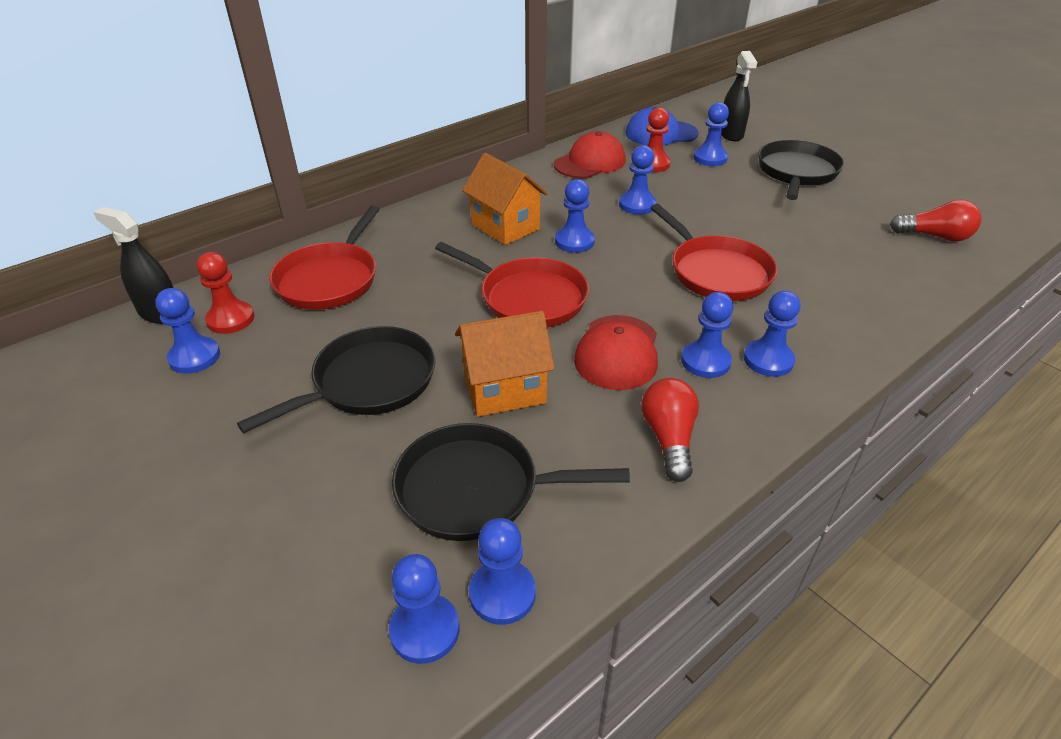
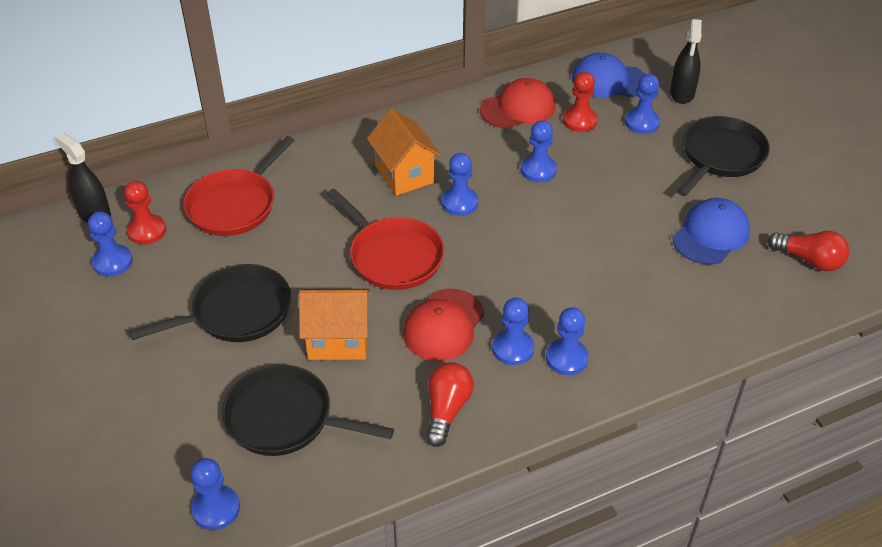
camera: 15 degrees right, 5 degrees up
blue pawn [469,518,536,625] -> none
red pan [650,204,777,301] -> none
none -> blue cap [673,198,750,264]

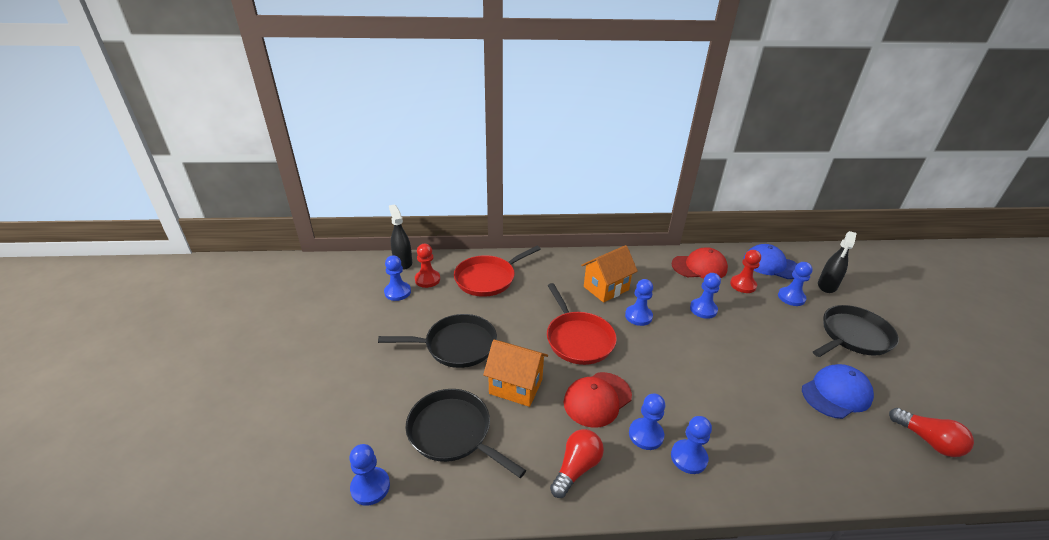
camera: 20 degrees right, 10 degrees down
orange house [367,109,441,196] -> orange house turned 60 degrees clockwise [581,245,638,303]

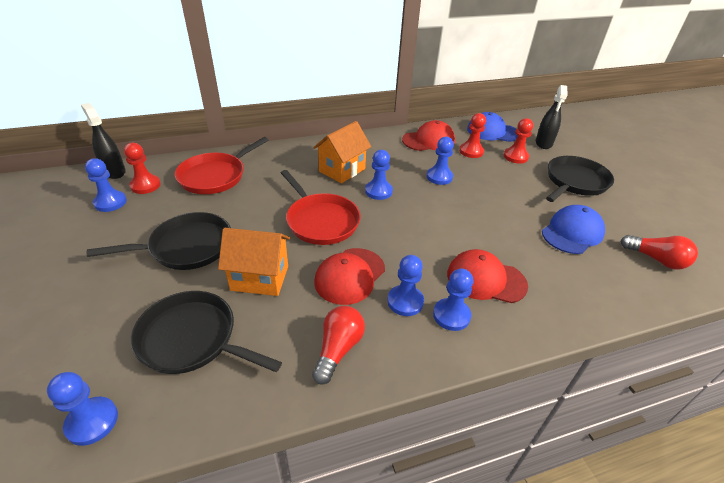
camera: 15 degrees left, 5 degrees up
blue pawn [778,262,813,306] -> red pawn [504,118,533,164]
none -> red cap [447,249,528,303]

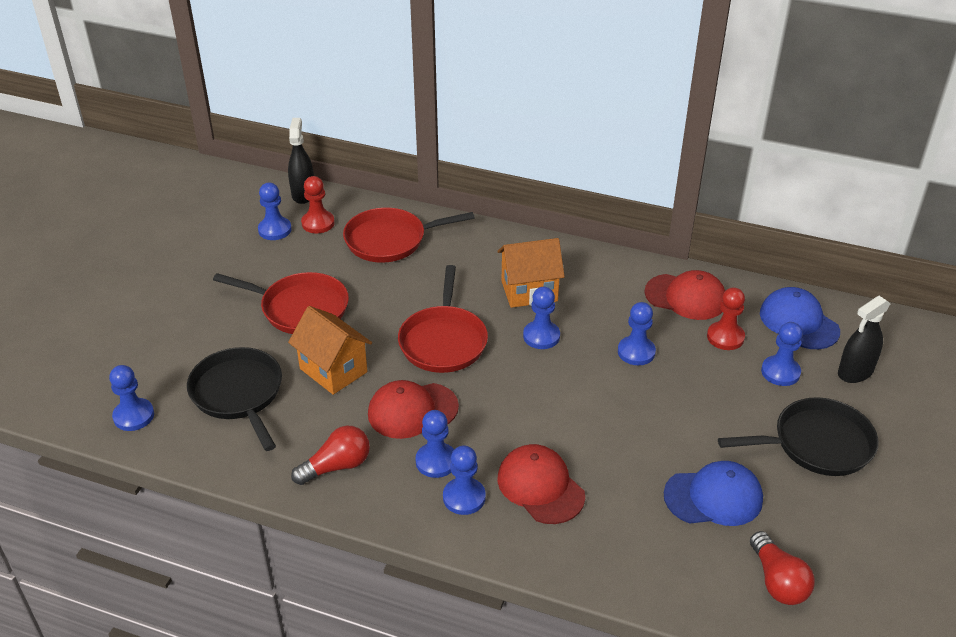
camera: 40 degrees right, 0 degrees up
black pan [87,212,231,270] -> red pan [213,272,349,334]
red pawn [504,118,533,164] -> blue pawn [761,322,803,386]

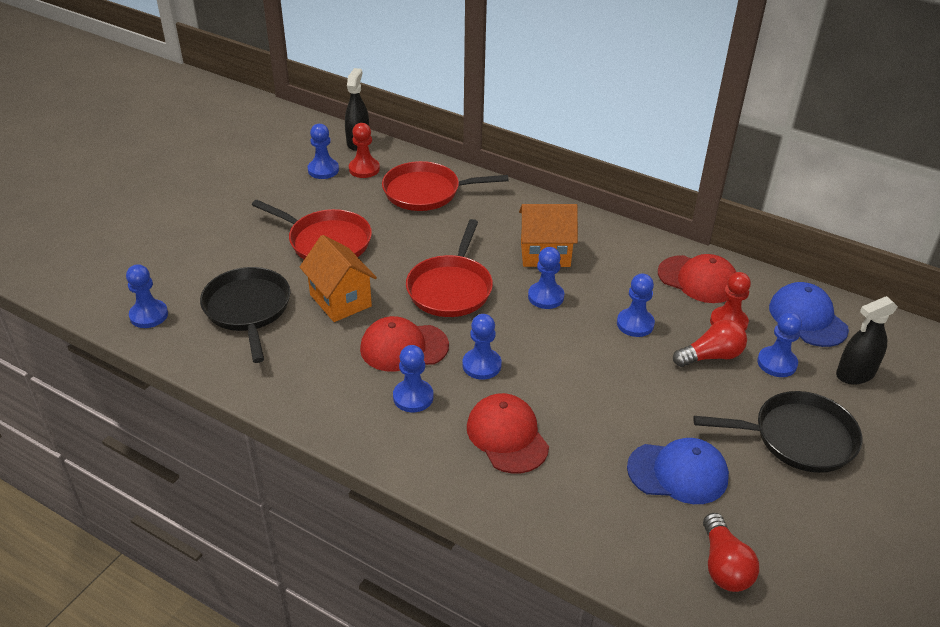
camera: 10 degrees right, 0 degrees up
red light bulb [291,425,370,485] -> red light bulb moved to [673,320,747,367]
blue pawn [443,445,486,515] -> blue pawn moved to [463,314,502,380]

